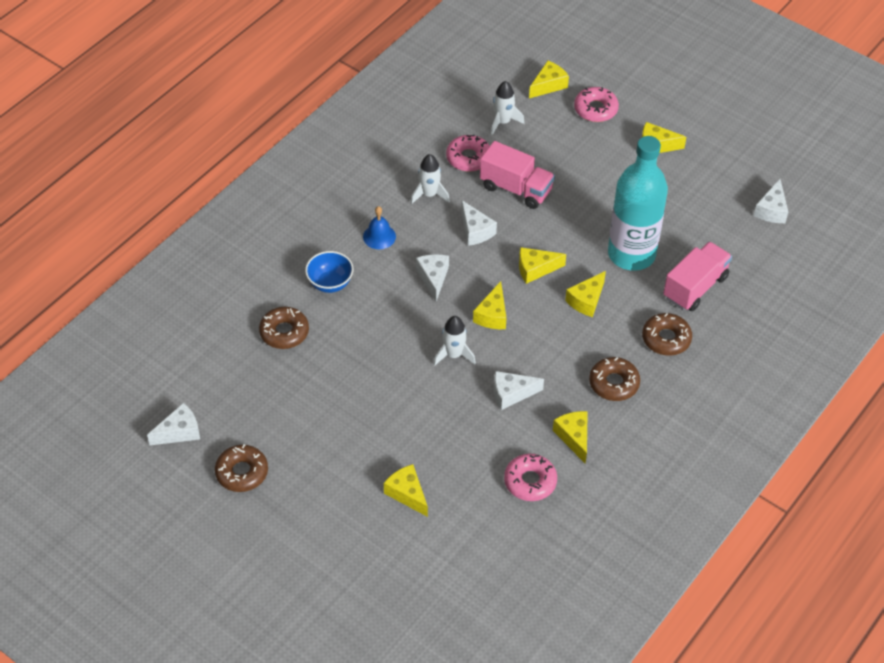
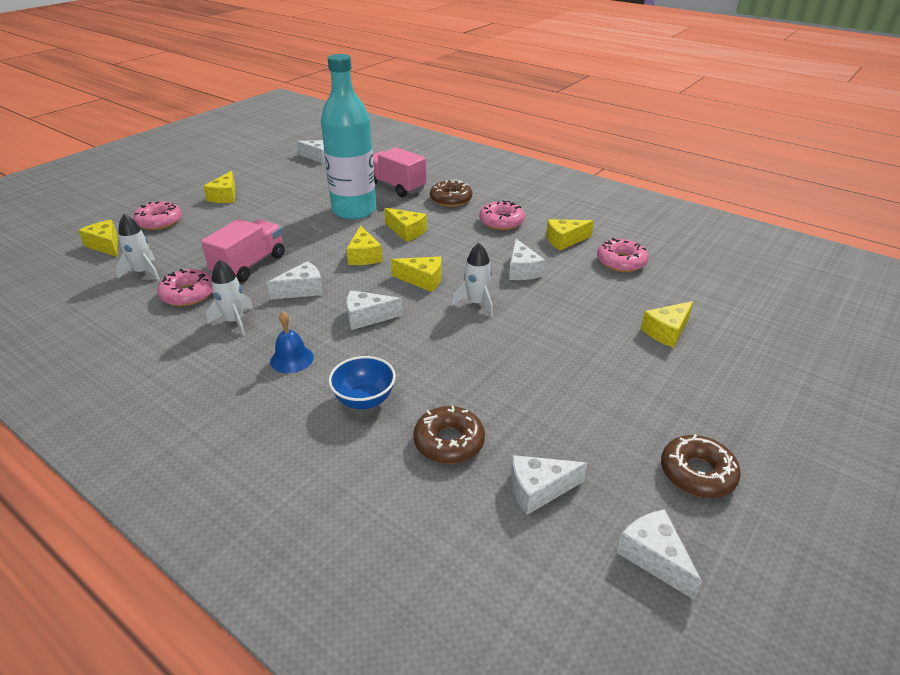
camera: 90 degrees left, 15 degrees down
brown donut [589,357,640,401] -> pink donut [479,201,525,230]
none -> white cheese [511,455,587,515]

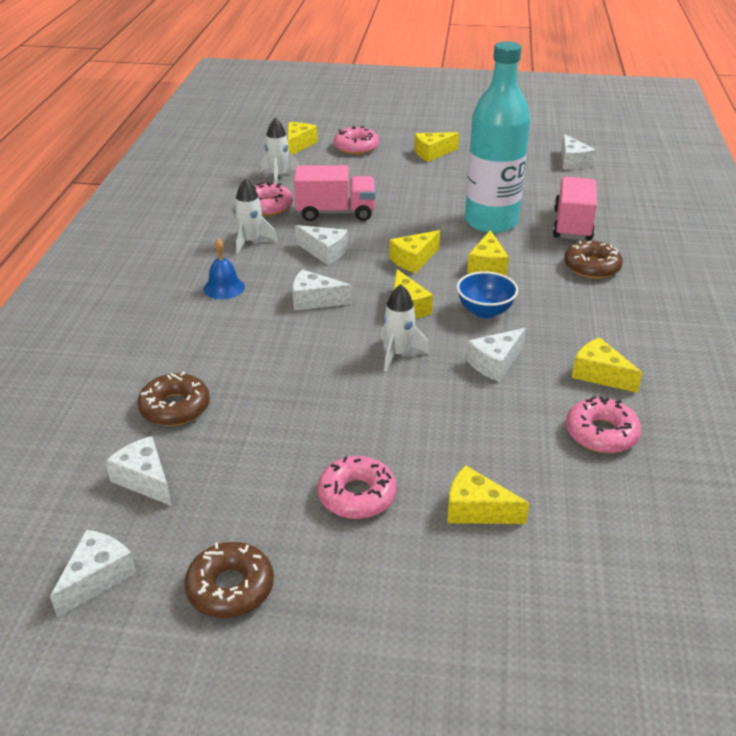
camera: 60 degrees right, 0 degrees up
blue bowl [328,356,396,409] -> blue bowl moved to [457,271,518,319]
white cheese [346,290,403,330] -> white cheese turned 45 degrees counterclockwise [292,269,352,311]
pink donut [479,201,525,230] -> pink donut moved to [317,456,397,519]

